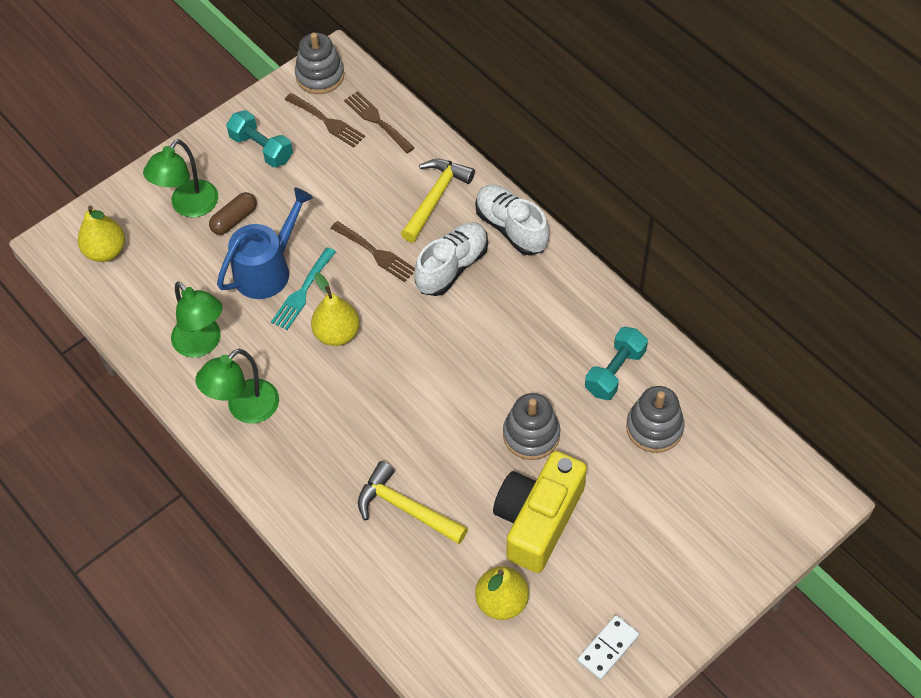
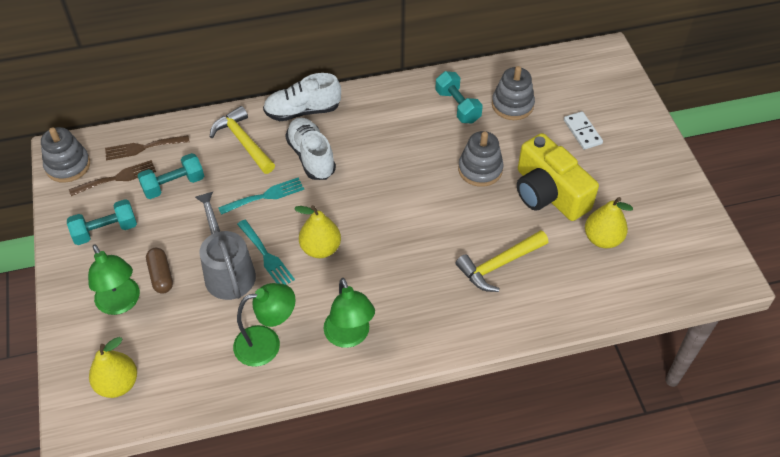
camera: 65 degrees left, 5 degrees down
blue watering can [217,188,313,299] -> grey watering can [195,192,256,300]
brown fork [331,221,415,282] -> turquoise fork [218,178,304,215]
white domino [577,615,639,680] -> white domino moved to [564,111,603,150]
none -> turquoise dumbbell [137,153,204,199]

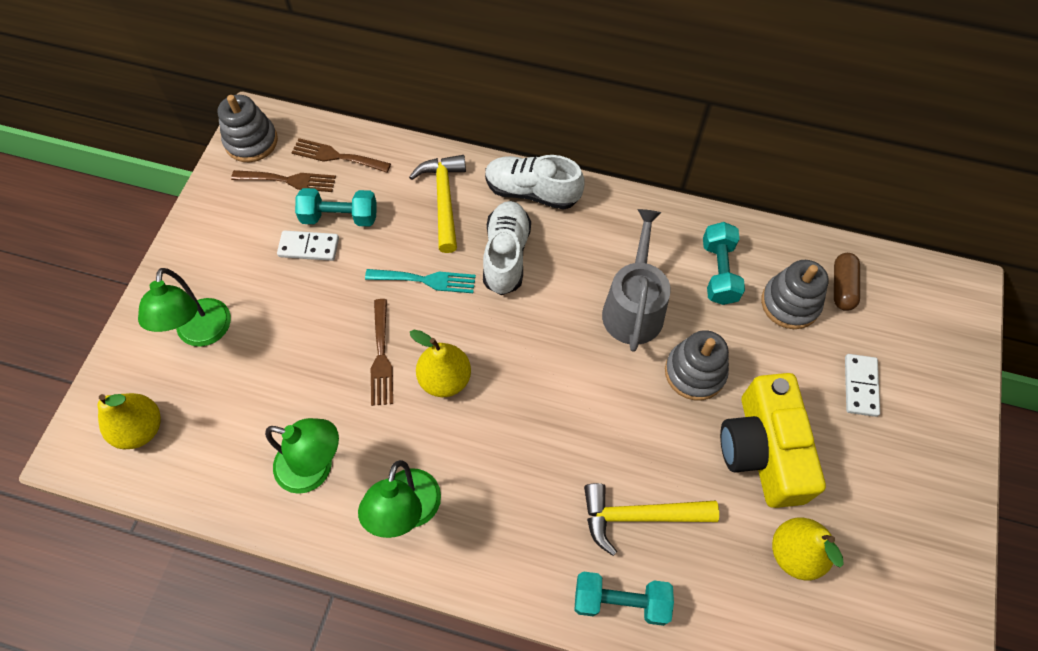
camera: 30 degrees right, 10 degrees up
turquoise dumbbell [67,199,137,245] -> turquoise dumbbell moved to [574,571,674,626]
brown capsule [146,248,173,294] -> brown capsule moved to [834,253,860,311]
grey watering can [195,192,256,300] -> grey watering can moved to [602,209,671,352]
turquoise fork [237,220,295,285] -> brown fork [371,299,393,406]
none -> white domino [277,230,339,261]

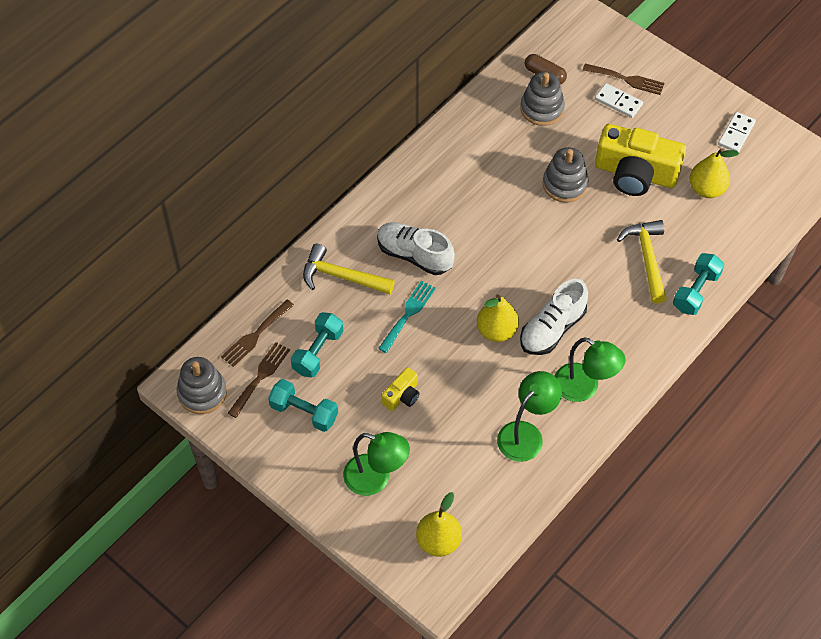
camera: 65 degrees left, 5 degrees down
white domino [277,230,339,261] -> white domino moved to [718,112,756,152]
brown fork [371,299,393,406] -> brown fork moved to [583,64,665,95]
white shoe [485,155,584,210] -> white shoe moved to [520,279,588,355]
yellow hammer [584,483,719,556] -> yellow hammer turned 150 degrees clockwise [617,220,667,303]
grey watering can [602,209,671,352] -> none
turquoise dumbbell [703,222,745,305] -> turquoise dumbbell moved to [268,379,338,432]
none -> yellow camera [382,367,420,411]

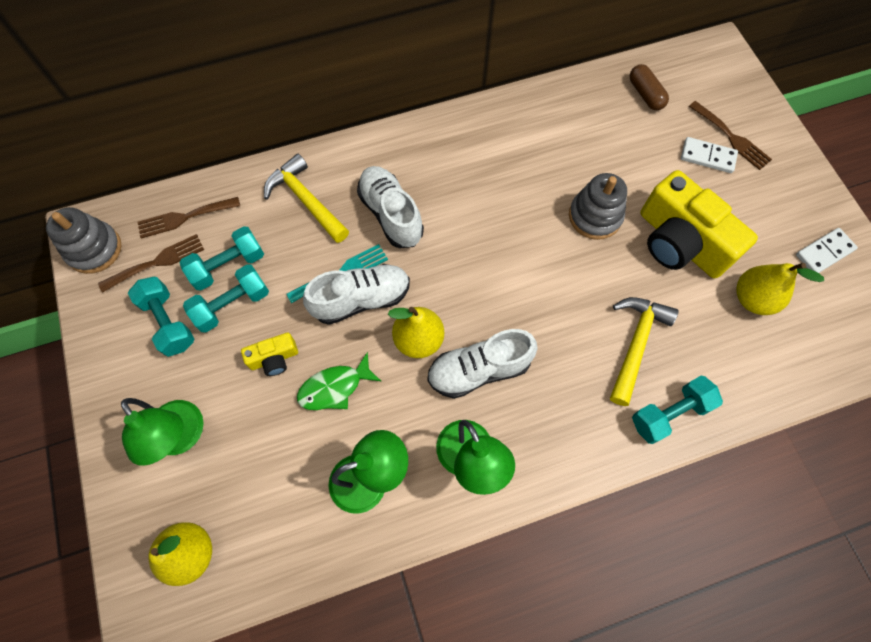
camera: 30 degrees right, 10 degrees up
grey stacking toy [520,72,565,126] -> none
white domino [595,83,643,118] -> white domino turned 45 degrees counterclockwise [681,137,738,173]
none -> turquoise dumbbell [183,264,269,333]
none -> green fish [297,352,381,410]
none -> white shoe [303,264,410,325]

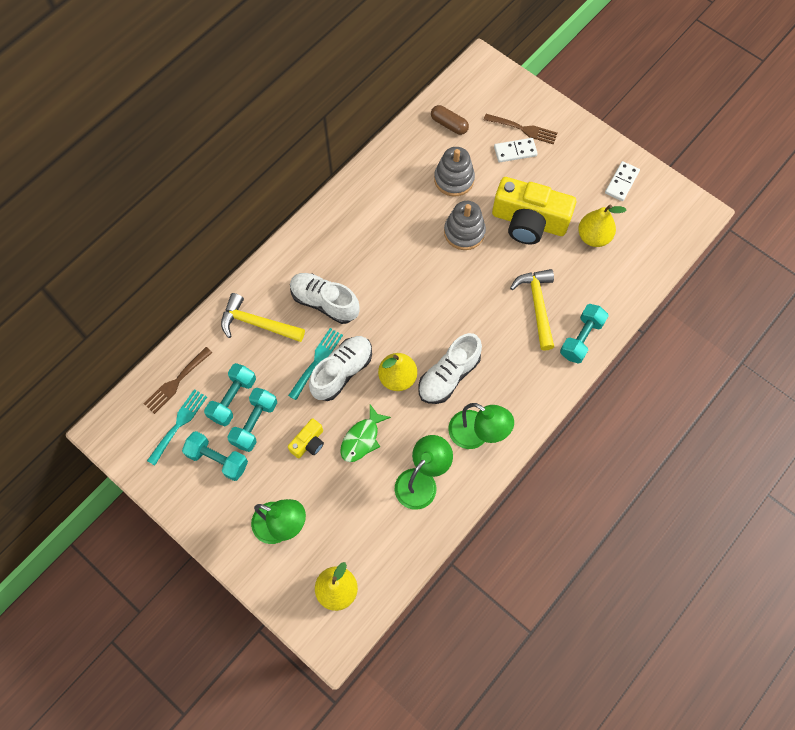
camera: 30 degrees left, 0 degrees up
grey stacking toy [46,207,122,274] -> grey stacking toy moved to [434,147,475,196]
brown fork [98,234,204,293] -> turquoise fork [147,389,207,465]

